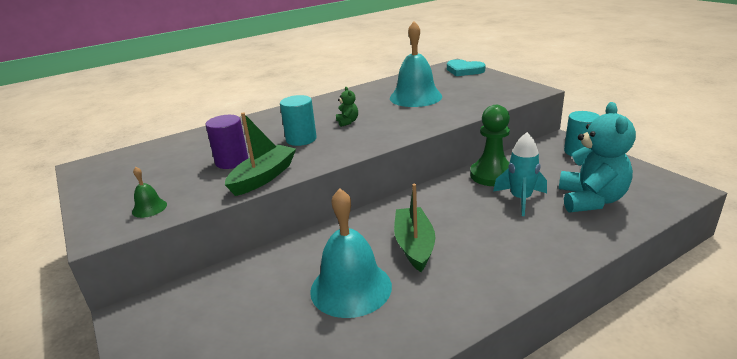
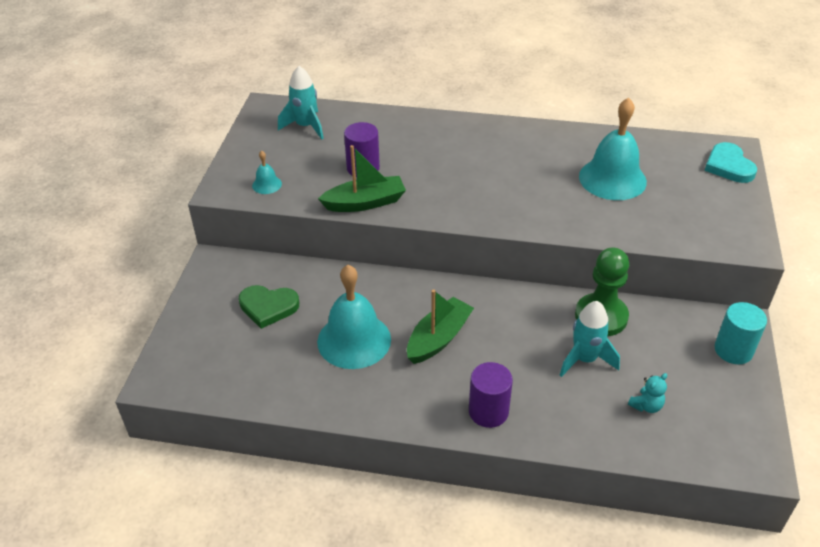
camera: 40 degrees right, 15 degrees up
green bell [132,166,167,218] -> turquoise bell [252,151,282,194]
turquoise cylinder [280,95,317,146] -> none
green teddy bear [336,87,358,127] -> none
turquoise teddy bear [559,102,636,213] -> turquoise teddy bear [628,373,667,413], size x0.42
none -> green heart [239,285,299,329]
none -> turquoise rocket [278,66,324,139]
none -> purple cylinder [469,362,513,428]

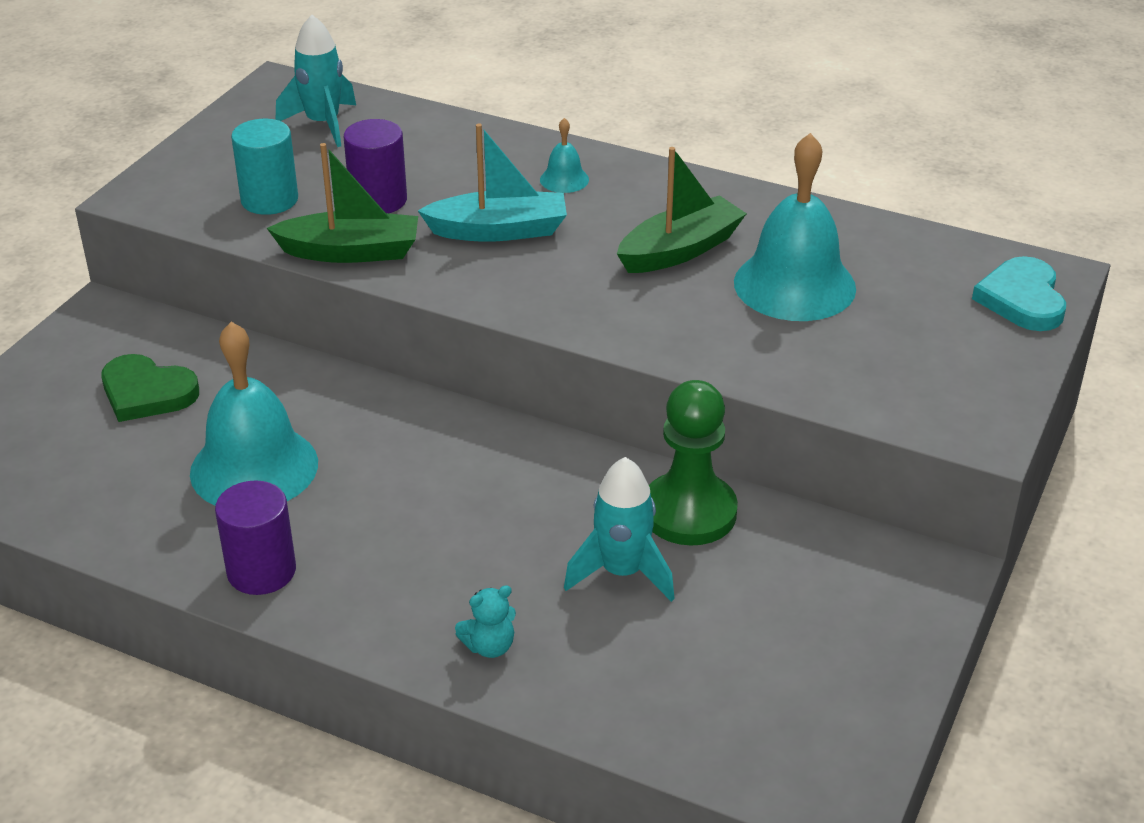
camera: 15 degrees right, 5 degrees down
turquoise bell [252,151,282,194] -> turquoise bell moved to [540,118,589,193]
green boat [407,289,474,364] -> green boat moved to [617,147,747,273]
purple cylinder [469,362,513,428] -> purple cylinder moved to [215,480,296,595]
turquoise teddy bear [628,373,667,413] -> turquoise teddy bear moved to [455,585,516,658]
turquoise cylinder [715,302,767,364] -> turquoise cylinder moved to [231,119,298,215]
none -> turquoise boat [418,123,567,242]

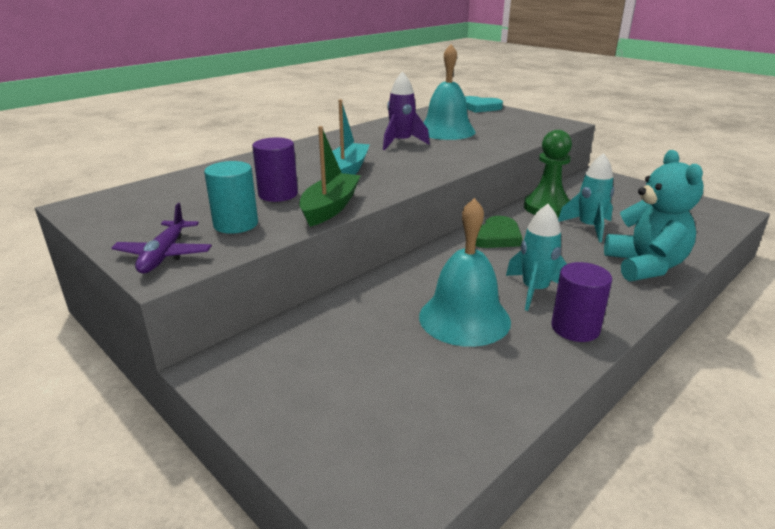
camera: 70 degrees left, 10 degrees down
green heart [101,354,199,422] -> green heart moved to [476,216,522,248]
turquoise rocket [276,15,356,147] -> turquoise rocket moved to [506,204,567,311]
turquoise teddy bear [455,585,516,658] -> turquoise teddy bear [604,150,704,282], size x2.40
turquoise bell [540,118,589,193] -> none
green boat [617,147,747,273] -> purple rocket [383,71,430,150]
none -> purple plane [112,203,212,273]

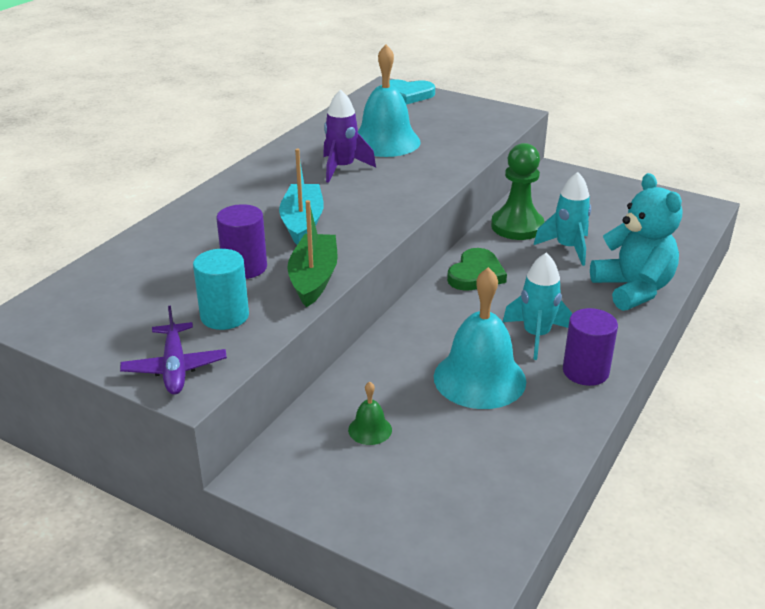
camera: 15 degrees left, 5 degrees up
none -> green bell [348,382,392,445]

